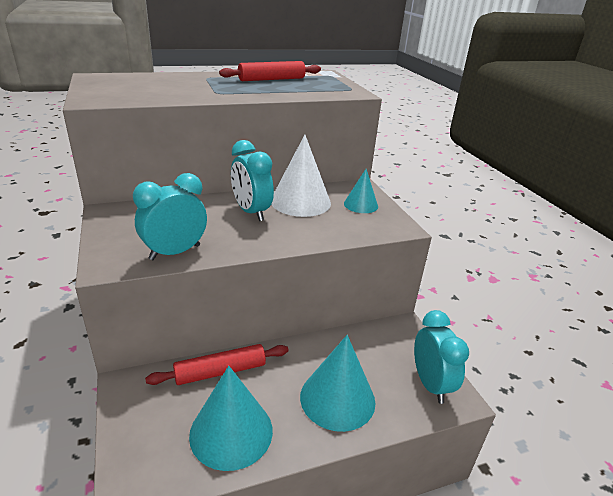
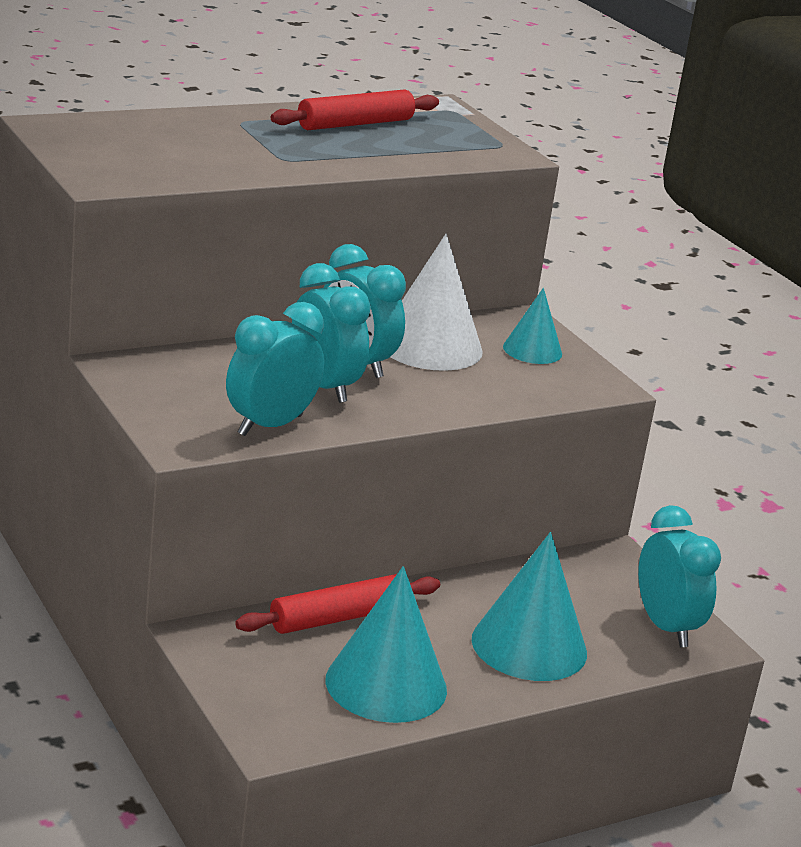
camera: 10 degrees left, 5 degrees down
none -> turquoise clock [292,263,371,403]

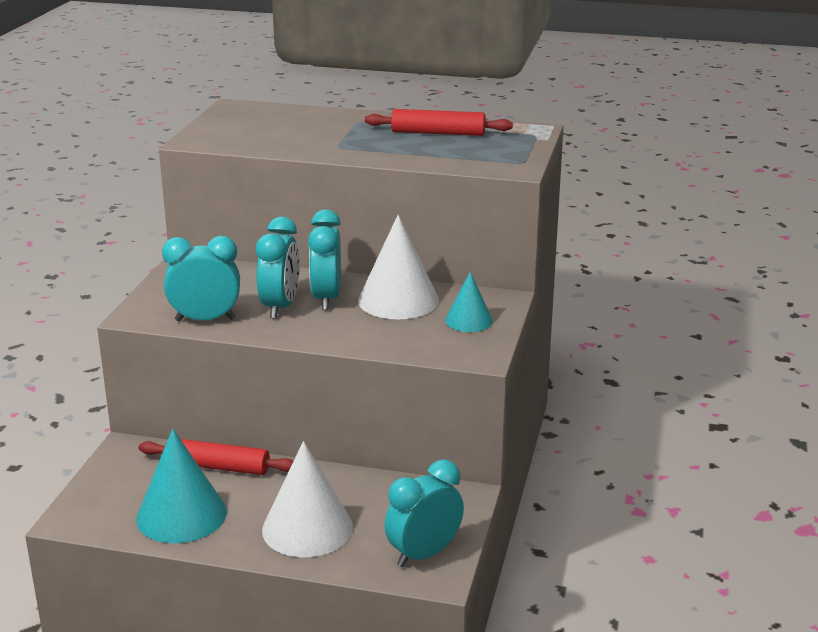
camera: 45 degrees right, 0 degrees up
turquoise cone [472,532,587,681] -> white cone [262,441,353,558]
turquoise clock [638,505,721,647] -> turquoise clock turned 150 degrees counterclockwise [385,459,464,567]

